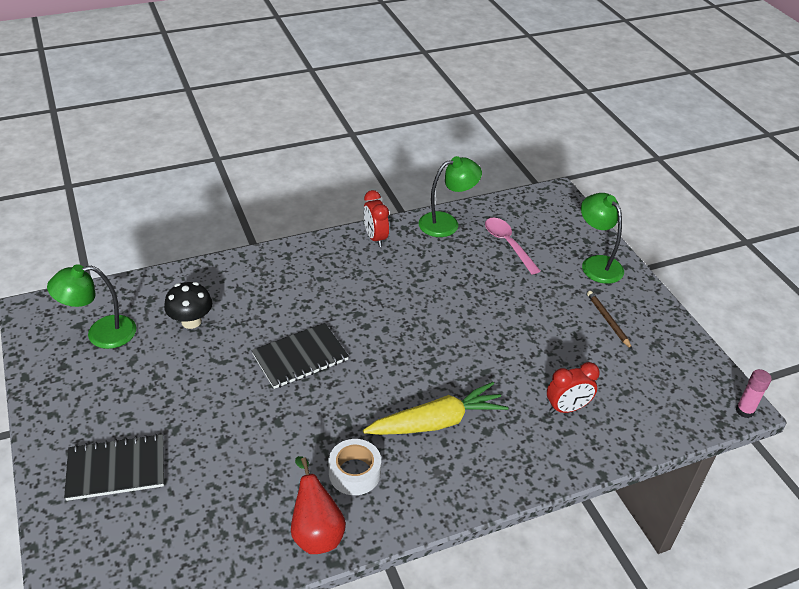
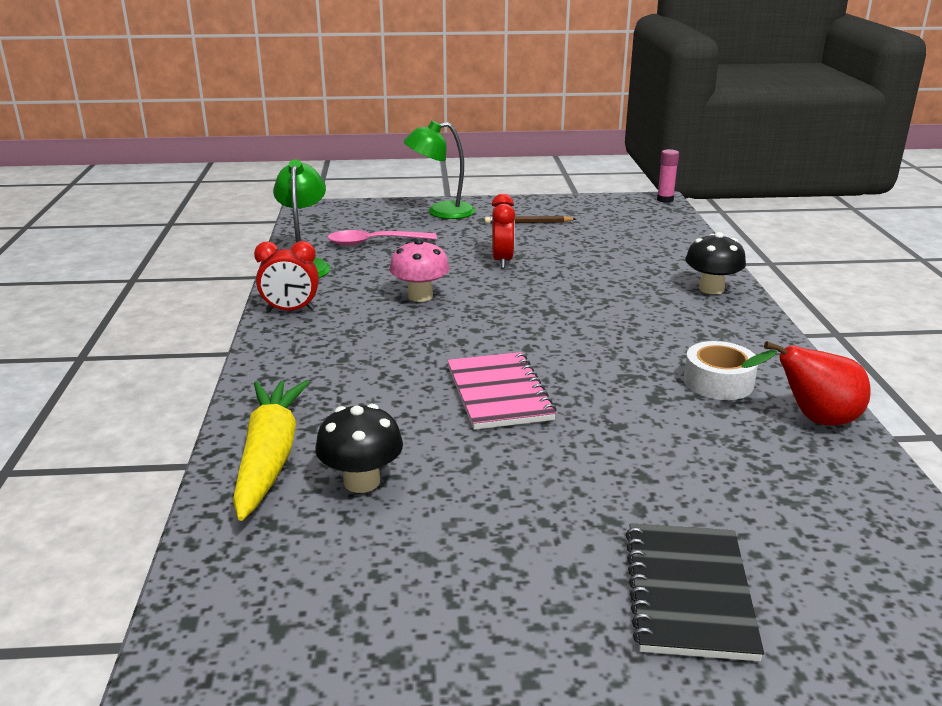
camera: 70 degrees left, 15 degrees down
green lamp [47,264,137,349] -> none
black notebook [251,323,349,389] -> pink notebook [447,352,557,430]
yellow carrot [363,382,509,435] -> yellow carrot moved to [233,380,310,521]
red clock [547,362,600,413] -> red clock moved to [492,194,515,268]
none -> pink mushroom [389,239,450,302]
none -> black mushroom [685,232,746,294]

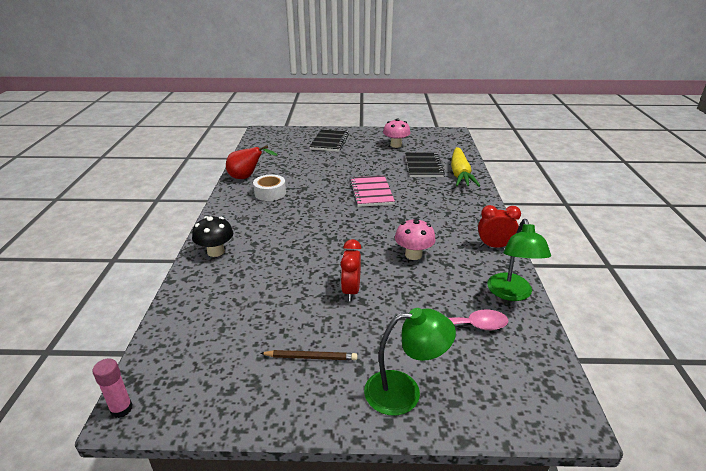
camera: 175 degrees left, 5 degrees up
black mushroom [315,404,403,493] -> black notebook [405,153,445,177]
none -> pink mushroom [383,118,410,148]

